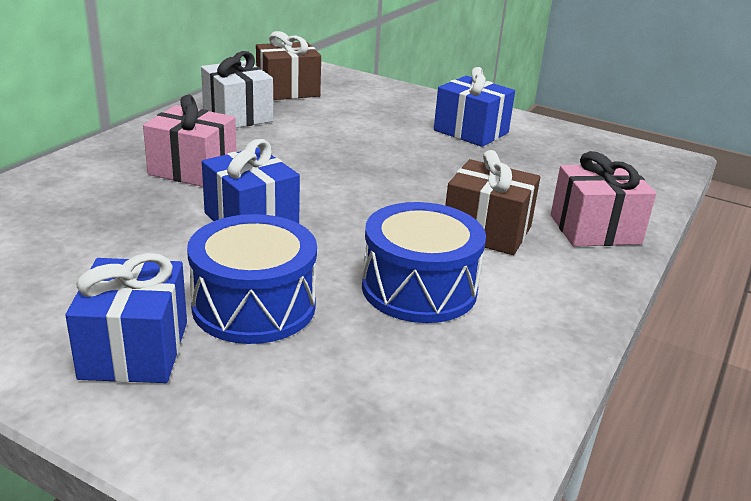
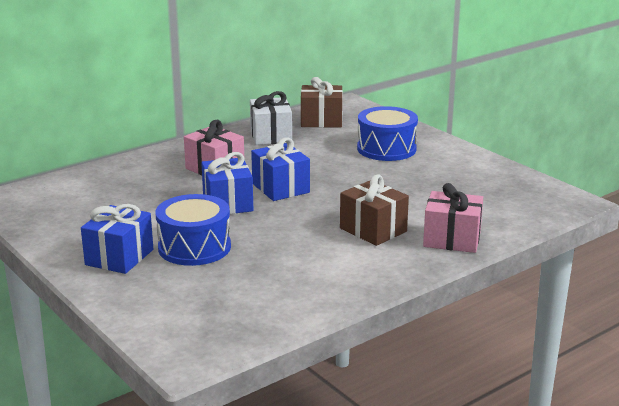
camera: 25 degrees right, 5 degrees down
blue drum [362,202,486,323] -> blue drum moved to [357,106,418,161]
blue gift [434,67,515,147] -> blue gift moved to [251,138,310,201]

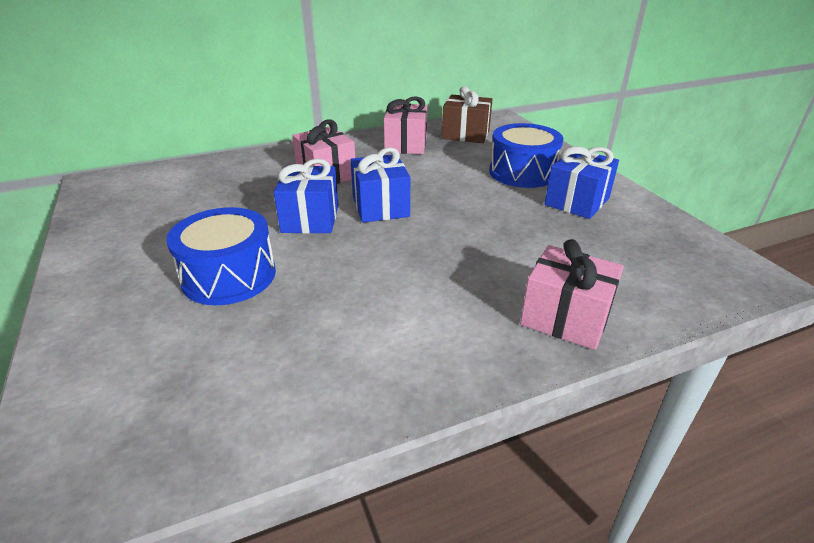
camera: 15 degrees right, 10 degrees up
blue gift [81,204,153,274] -> blue gift moved to [545,147,619,219]
white gift [250,91,292,145] -> pink gift [384,96,427,154]
brown gift [340,174,409,246] -> none

